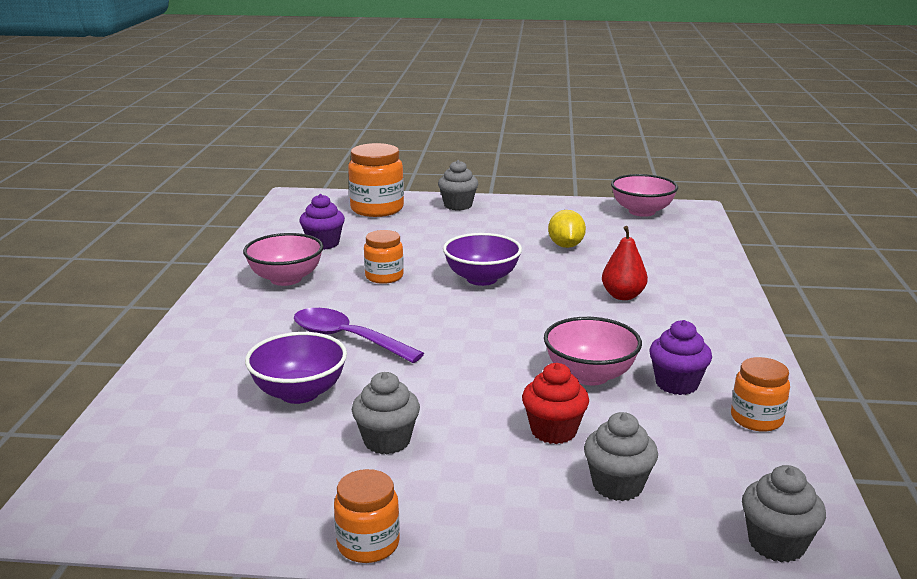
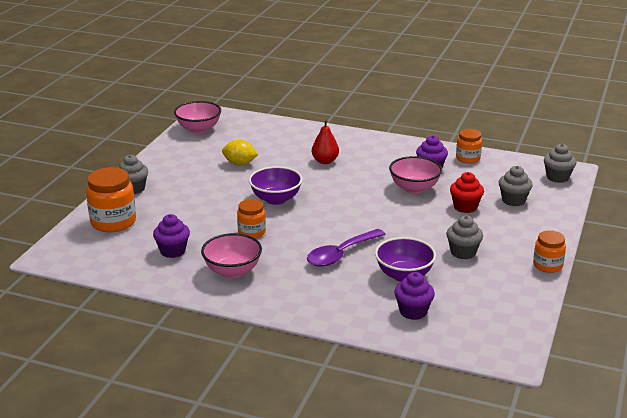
camera: 75 degrees left, 5 degrees up
none -> purple cupcake [394,272,435,320]

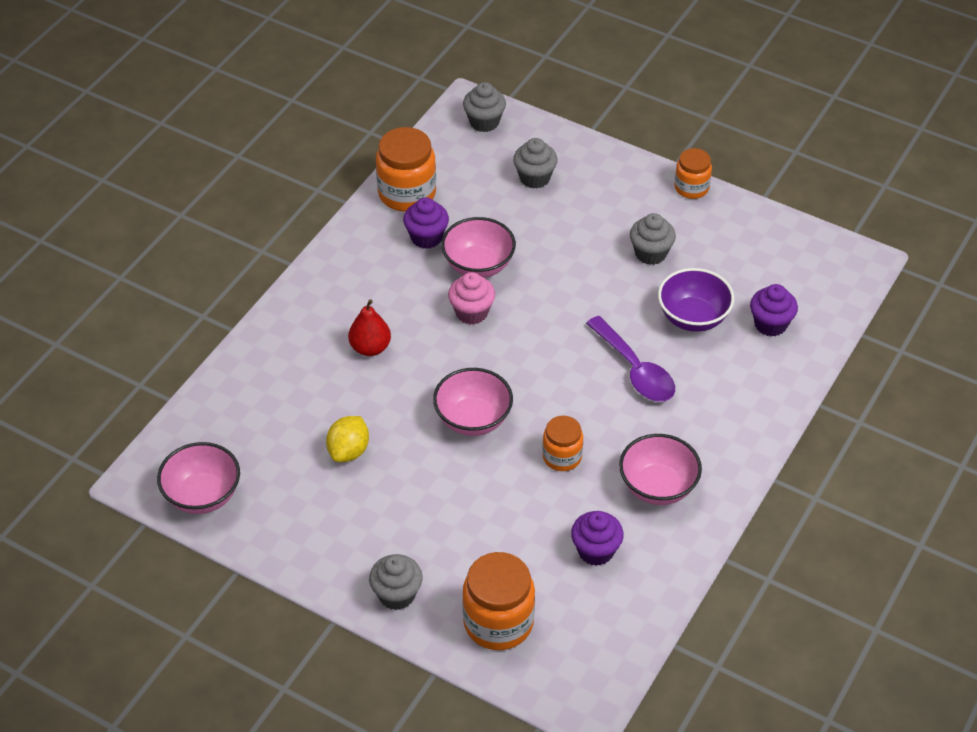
camera: 80 degrees left, 20 degrees up
purple bowl [249,166,303,205] -> pink bowl [433,368,513,436]
red cupcake [450,172,484,213] -> none
orange jar [456,129,482,164] -> orange jar [376,127,436,211], size x1.66
none -> pink cupcake [448,272,495,325]

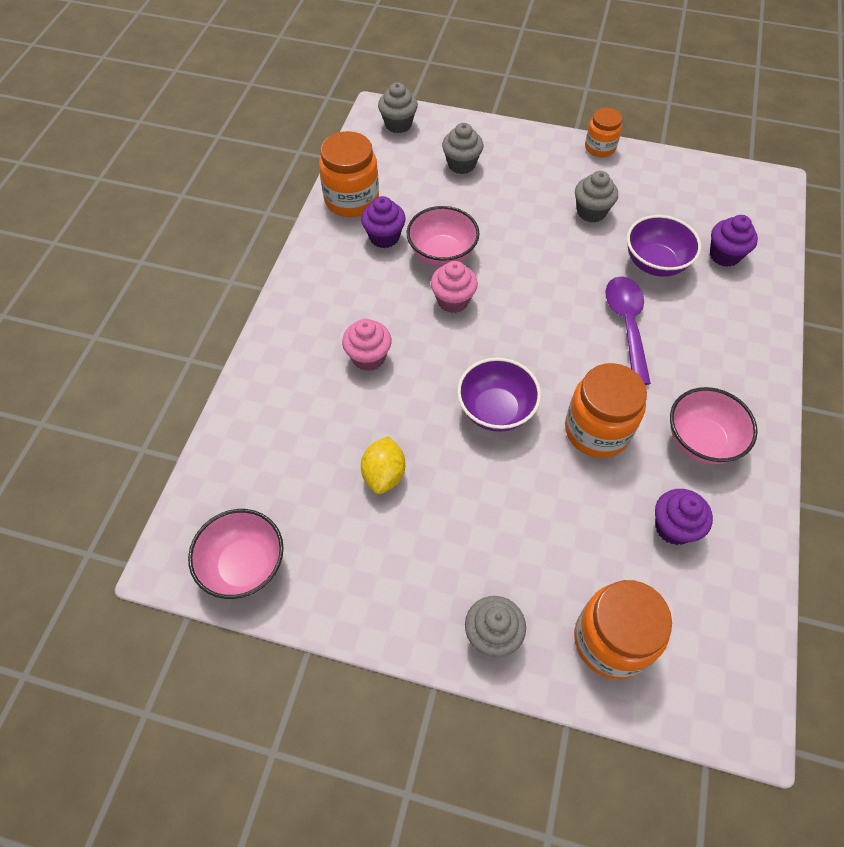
camera: 15 degrees left, 10 degrees up
red pear [348,299,391,356] -> pink cupcake [342,319,392,371]
pink bowl [433,368,513,436] -> purple bowl [457,358,541,432]
orange jar [542,416,583,471] -> orange jar [565,363,647,458], size x1.66
purple spoon [586,316,675,402] -> purple spoon turned 135 degrees counterclockwise [605,276,651,385]

